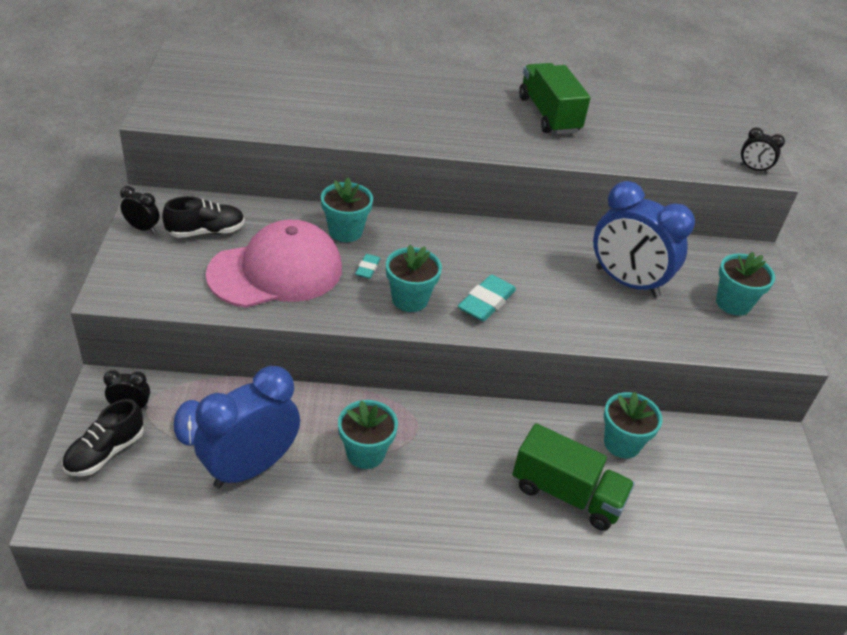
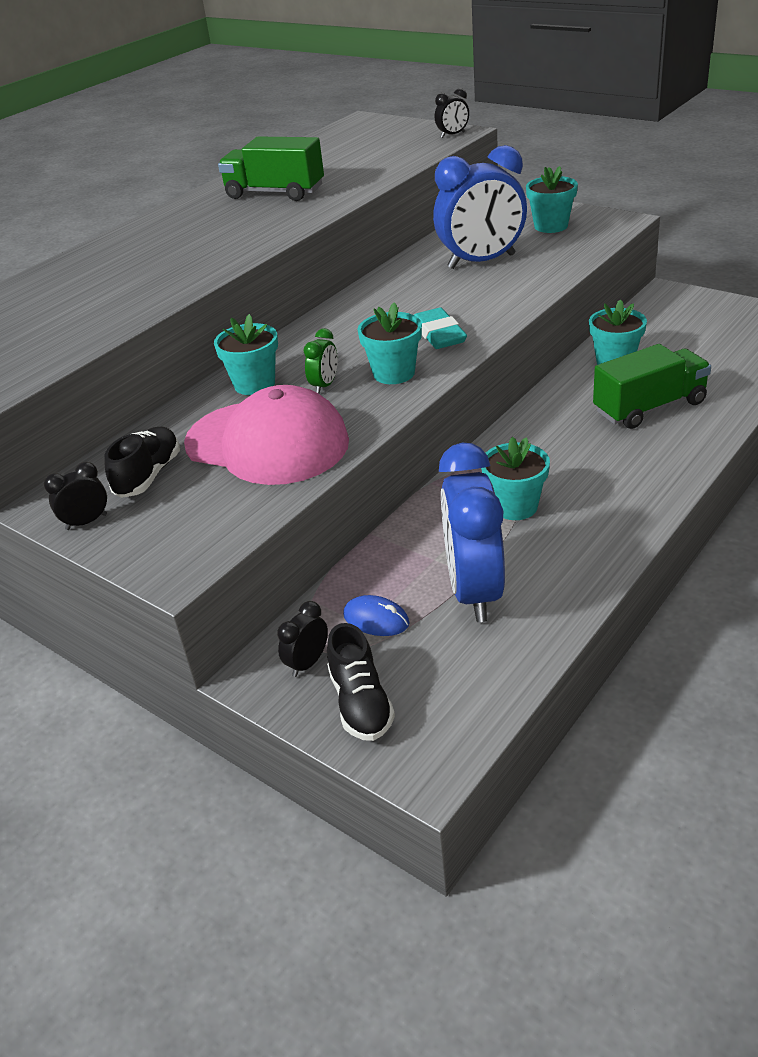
camera: 45 degrees left, 5 degrees down
pink cap [206,220,342,308] -> pink cap turned 105 degrees clockwise [184,385,349,485]
turquoise eraser [355,254,381,279] -> green clock [304,328,338,394]

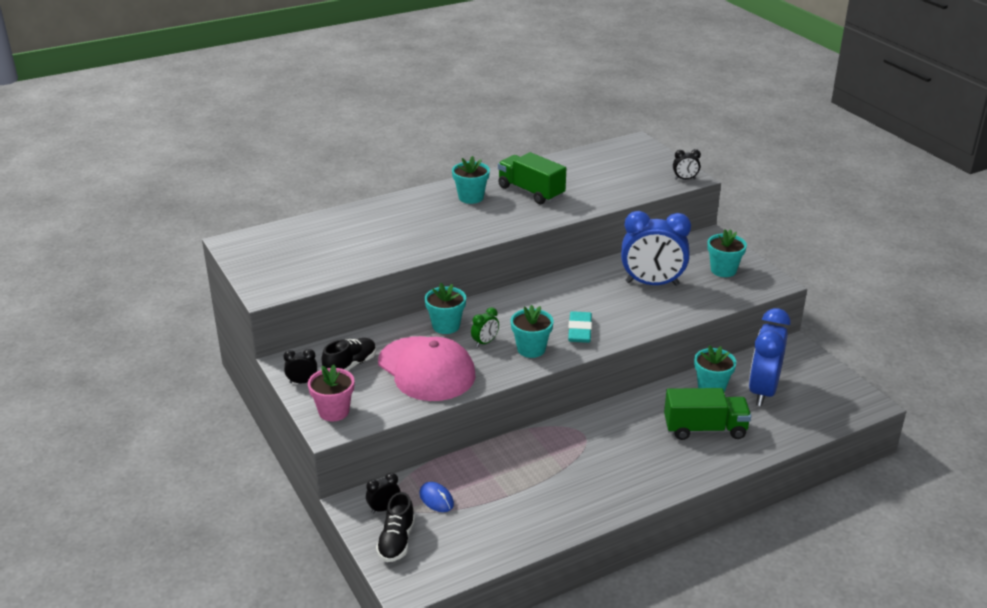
camera: 20 degrees right, 5 degrees down
blue clock [439,443,505,622] -> blue clock moved to [749,308,791,406]
turquoise flower pot [481,437,550,520] -> turquoise flower pot moved to [452,156,490,204]
none -> pink flower pot [308,365,354,421]

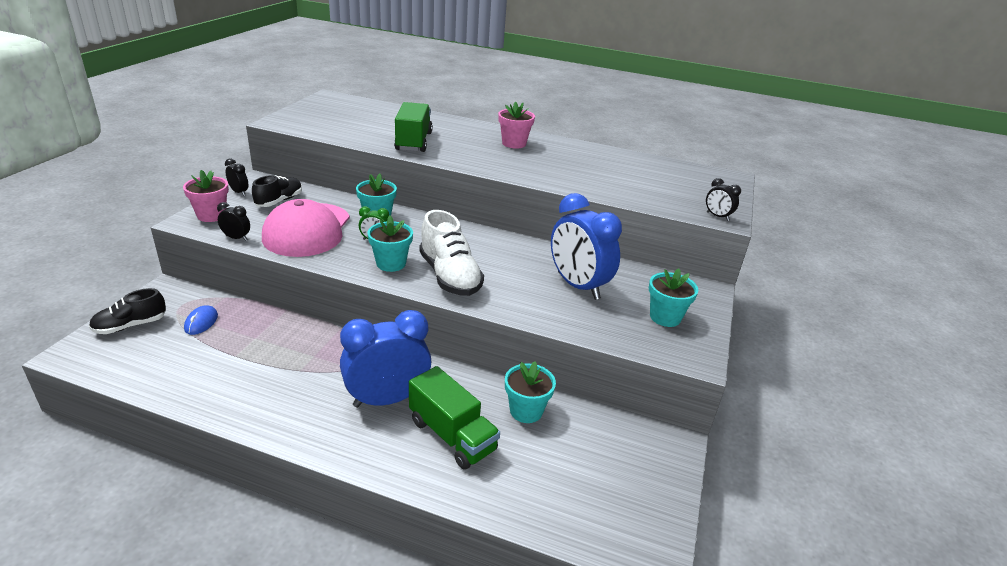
camera: 45 degrees right, 0 degrees up
black shoe [322,338,376,371] -> black shoe turned 60 degrees counterclockwise [252,175,302,207]
black clock [366,473,400,514] -> black clock moved to [217,202,250,241]
turquoise flower pot [452,156,490,204] -> pink flower pot [498,101,535,149]
green truck [498,152,566,204] -> green truck moved to [394,102,433,152]
turquoise eraser [568,311,592,343] -> white shoe [419,210,484,296]
blue clock [749,308,791,406] -> blue clock moved to [340,310,432,408]

